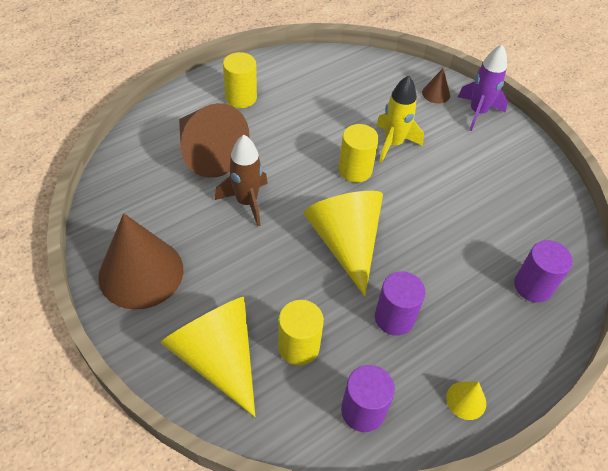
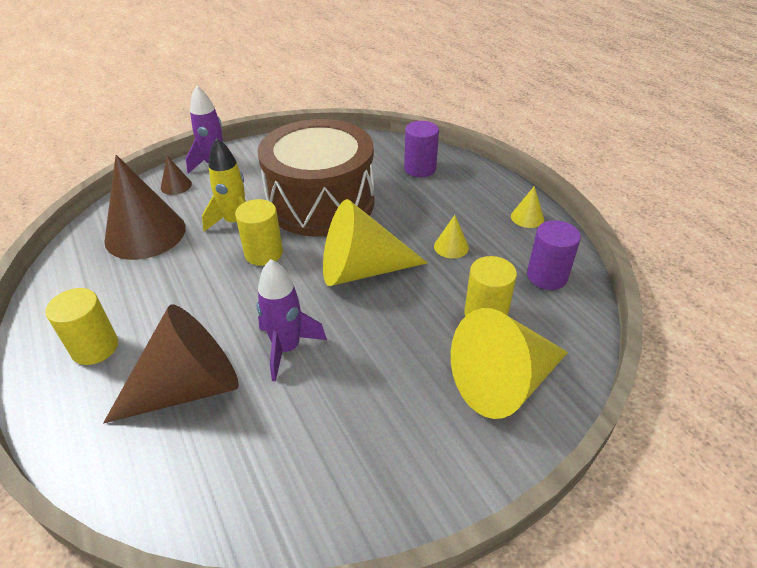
camera: 80 degrees left, 10 degrees down
brown cone [98,213,183,310] -> brown cone moved to [104,155,186,260]
brown rocket [215,135,268,226] -> purple rocket [256,259,327,382]
purple cylinder [375,271,425,336] -> yellow cone [434,215,469,259]
none -> brown drum [257,119,374,237]

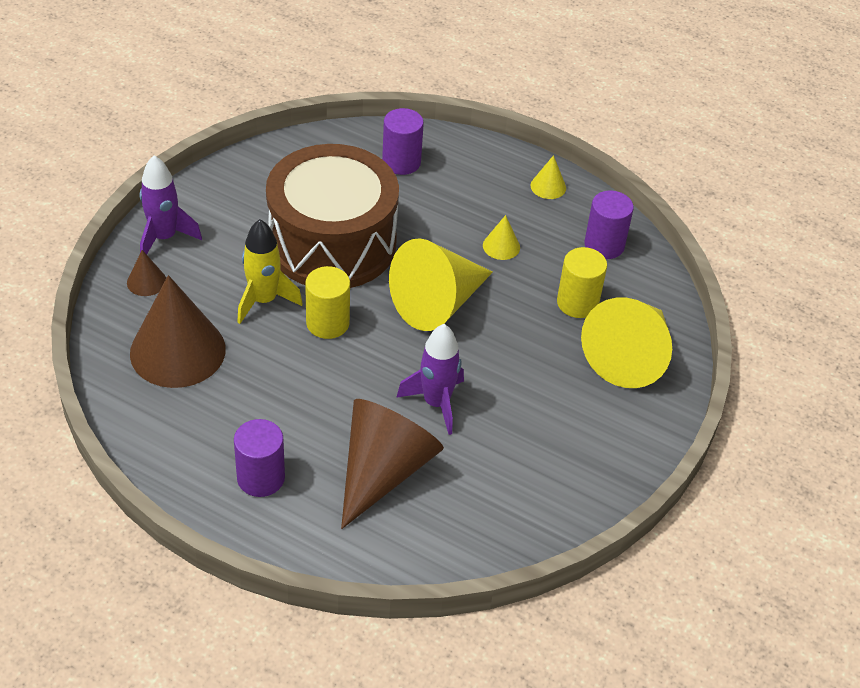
camera: 35 degrees left, 5 degrees up
yellow cylinder [45,288,118,365] -> purple cylinder [234,419,285,497]

